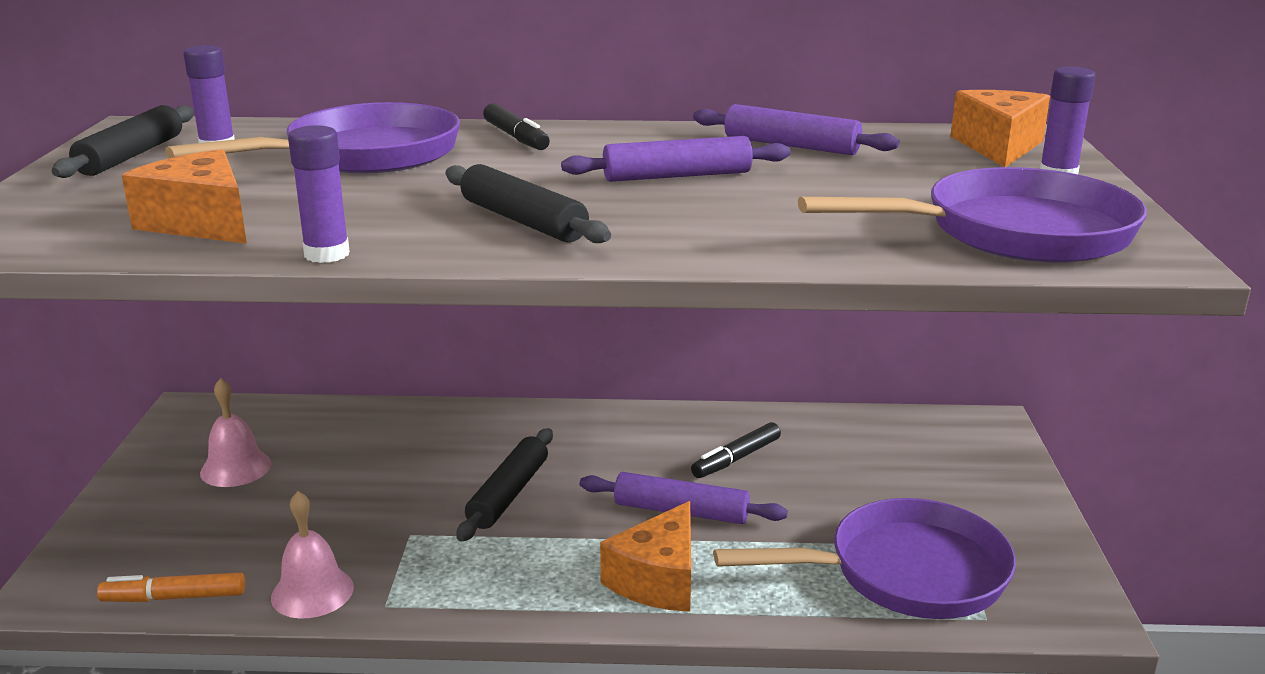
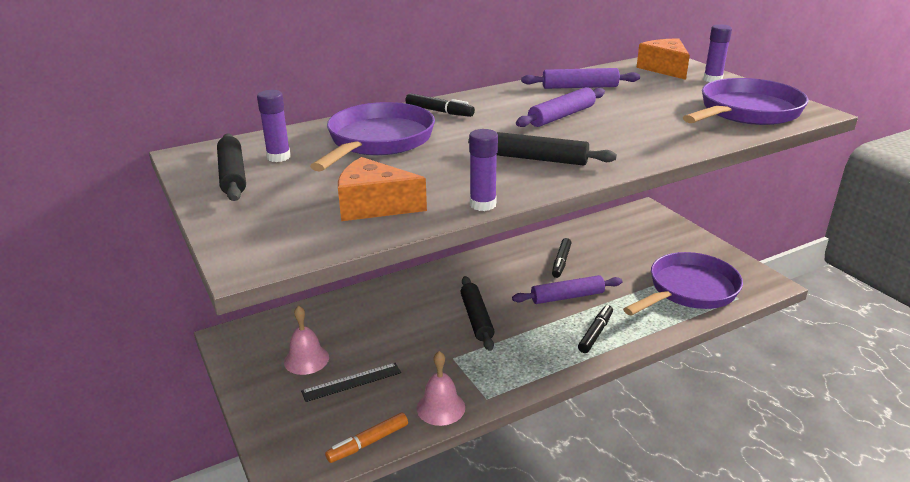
camera: 30 degrees left, 5 degrees up
orange cheese [600,501,691,612] -> black marker [578,305,613,353]
none -> black ruler [301,363,401,402]

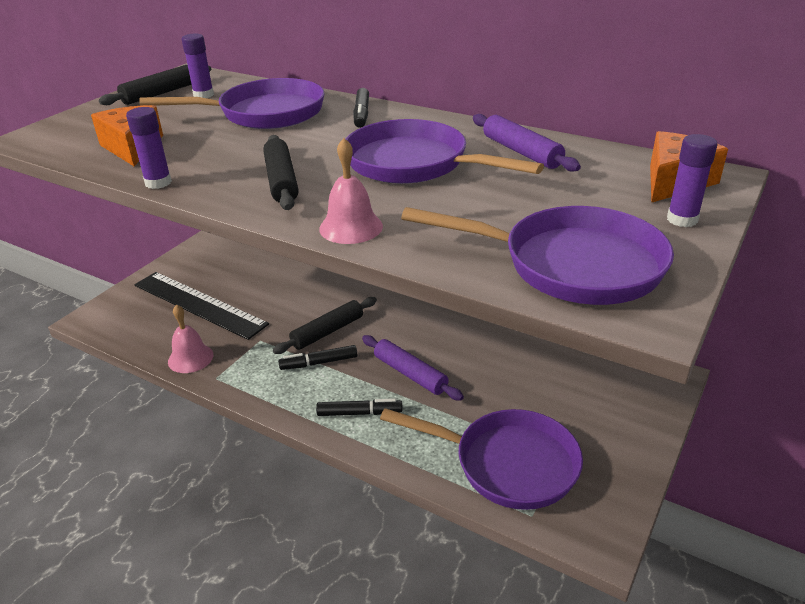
camera: 60 degrees right, 5 degrees up
pink bell [284,305,329,375] -> pink bell moved to [319,138,383,244]
black ruler [301,363,401,402] -> black ruler [134,272,269,340], size x1.94
orange marker [325,413,408,463] -> none
purple rolling pin [516,87,605,127] -> purple pan [346,119,544,184]
black marker [552,238,571,278] -> black marker moved to [278,345,357,370]

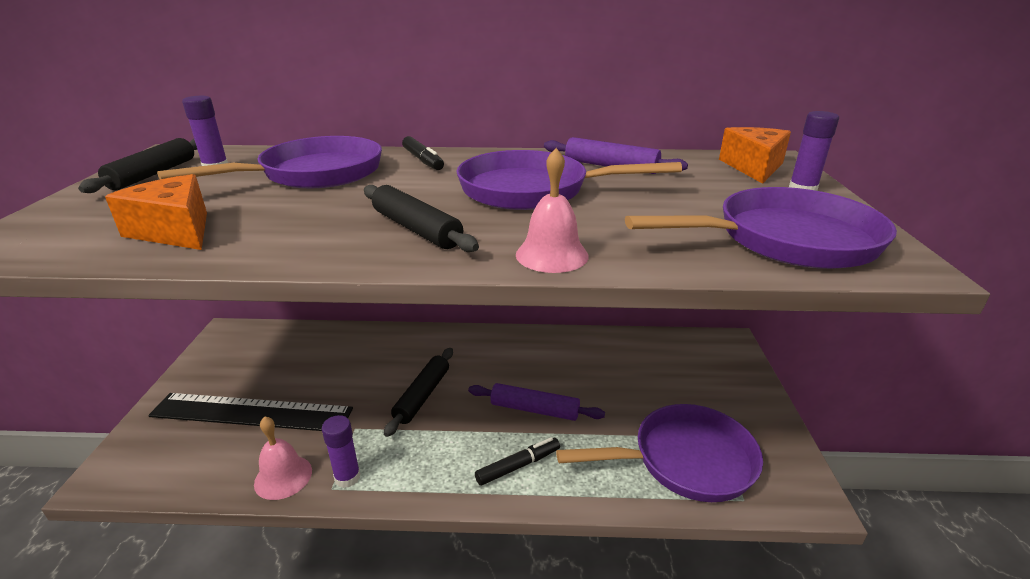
camera: 30 degrees left, 5 degrees down
purple glue stick [126,107,172,189] -> purple glue stick moved to [322,415,361,488]
black marker [278,345,357,370] -> none

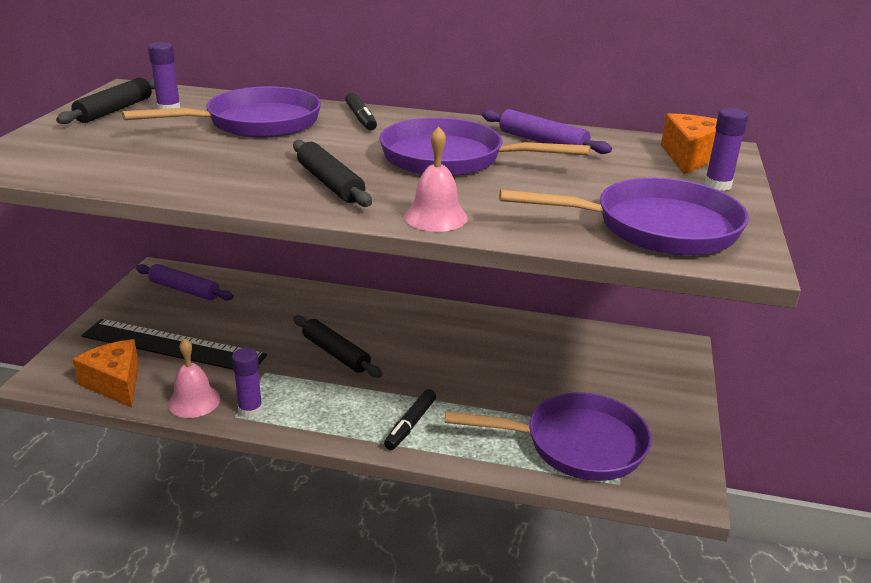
camera: 10 degrees right, 0 degrees up
orange cheese [105,174,207,250] -> orange cheese moved to [72,339,139,408]
black rolling pin [384,348,453,437] -> black rolling pin turned 75 degrees counterclockwise [293,315,382,378]
purple rolling pin [468,383,605,421] -> purple rolling pin moved to [136,264,234,301]
black marker [475,437,560,486] -> black marker turned 135 degrees clockwise [384,389,436,450]

